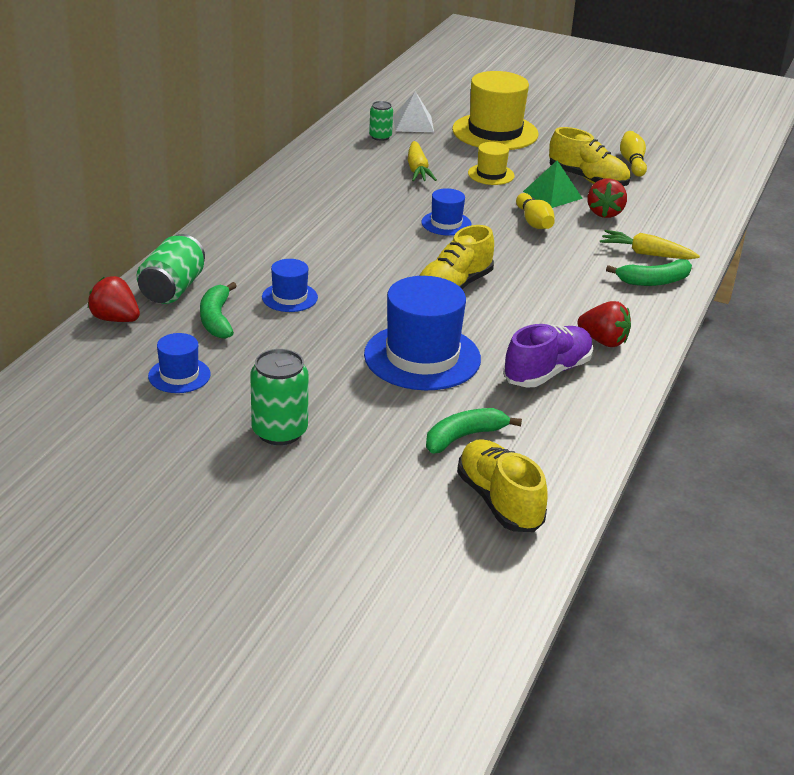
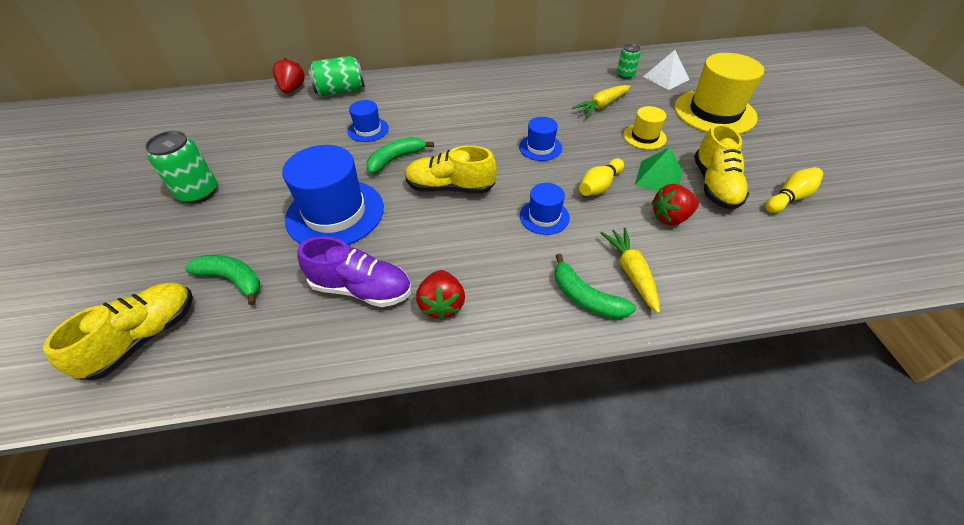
camera: 60 degrees right, 15 degrees up
blue hat [148,333,211,393] -> blue hat moved to [520,183,570,235]
green banana [200,282,236,339] -> green banana moved to [366,137,434,174]

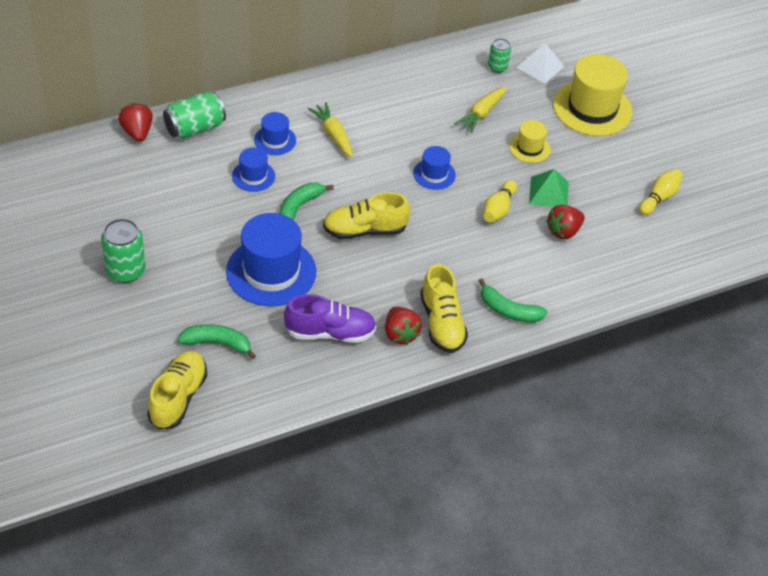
camera: 20 degrees left, 0 degrees up
blue hat [520,183,570,235] -> blue hat moved to [254,112,296,155]
yellow carrot [601,228,660,313] -> yellow carrot moved to [308,102,353,157]
yellow shoe [694,124,749,210] -> yellow shoe moved to [420,264,468,353]

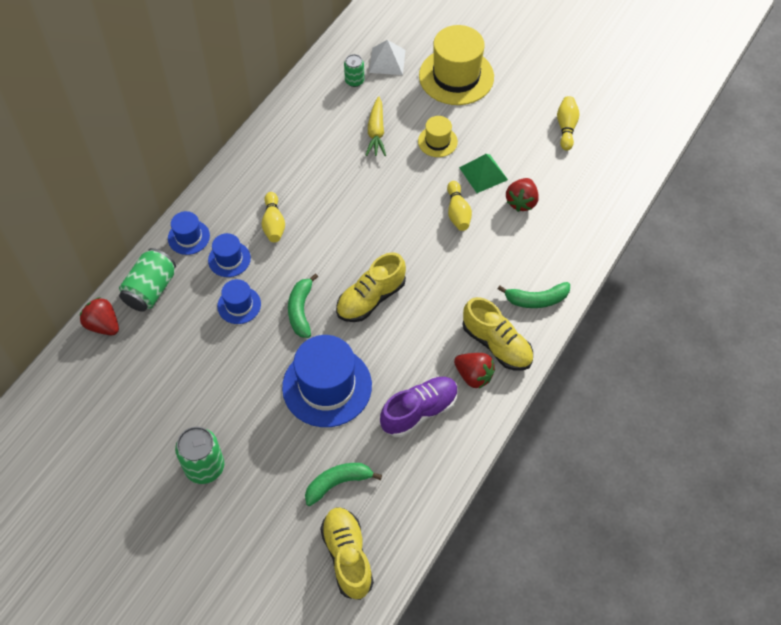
camera: 30 degrees left, 10 degrees up
yellow carrot [308,102,353,157] -> yellow bowling pin [262,192,285,243]
blue hat [413,146,456,190] -> blue hat moved to [168,211,210,255]

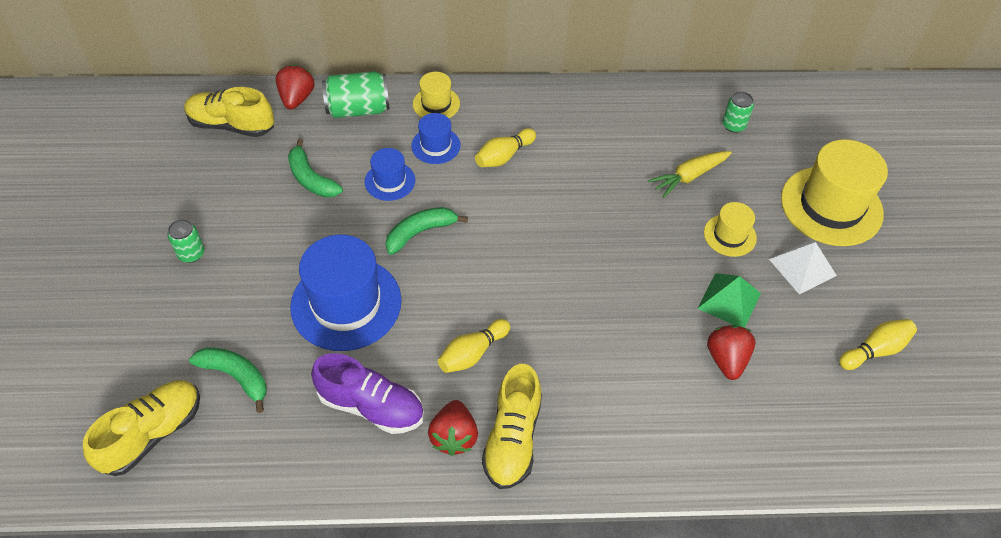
camera: 55 degrees right, 5 degrees down
blue hat [168,211,210,255] -> yellow hat [413,72,460,118]
green can [175,426,224,484] -> green can [167,219,205,263], size x0.59
yellow shoe [336,252,406,322] -> yellow shoe moved to [184,87,274,137]
white pyramid [369,40,406,75] -> white pyramid moved to [769,242,837,294]
yellow bowling pin [447,181,472,231] -> yellow bowling pin moved to [438,319,510,373]
green banana [498,282,570,308] -> green banana moved to [288,139,343,198]
red strawberry [506,178,539,212] -> red strawberry turned 105 degrees clockwise [707,325,755,380]

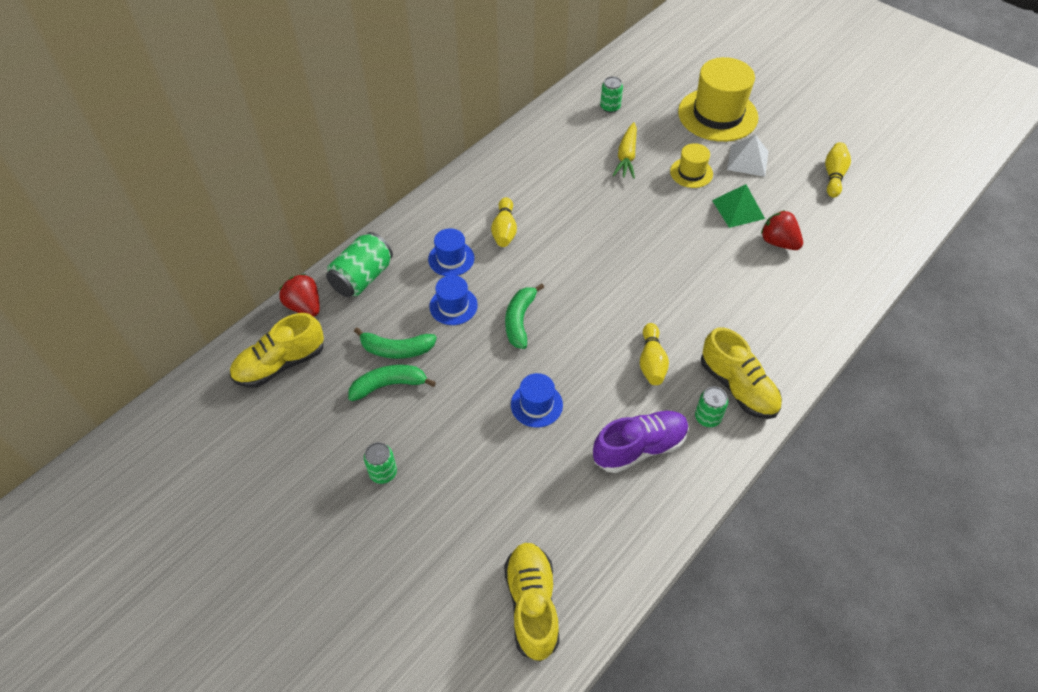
camera: 45 degrees left, 0 degrees up
green banana [189,347,267,413] -> green banana moved to [348,365,436,401]
blue hat [290,235,402,351] -> blue hat [511,373,563,428], size x0.51
yellow hat [413,72,460,118] -> none
red strawberry [428,400,478,456] -> green can [695,386,728,427]

